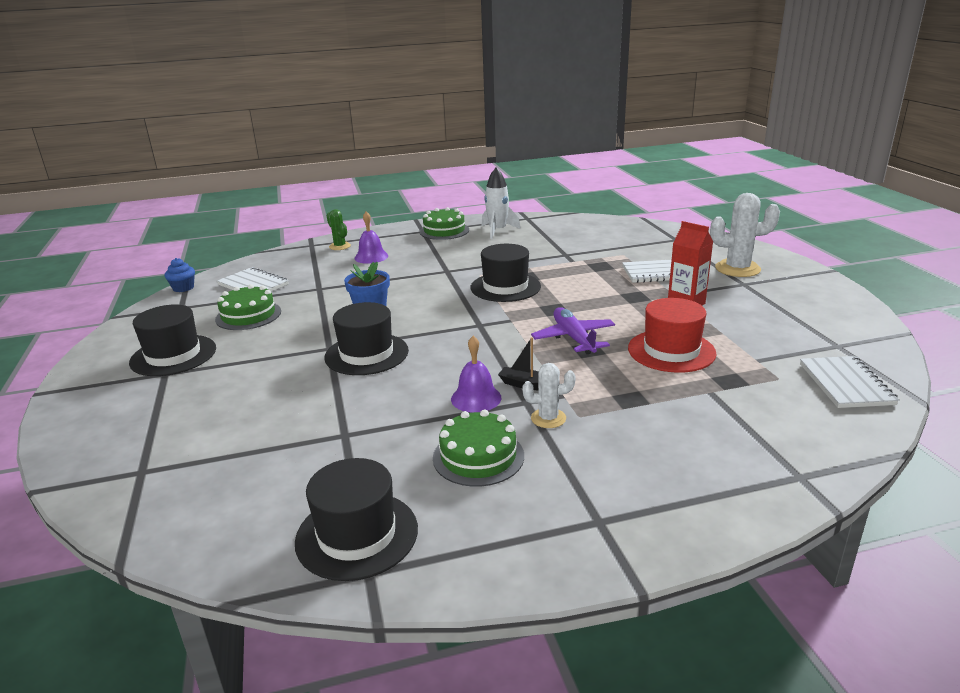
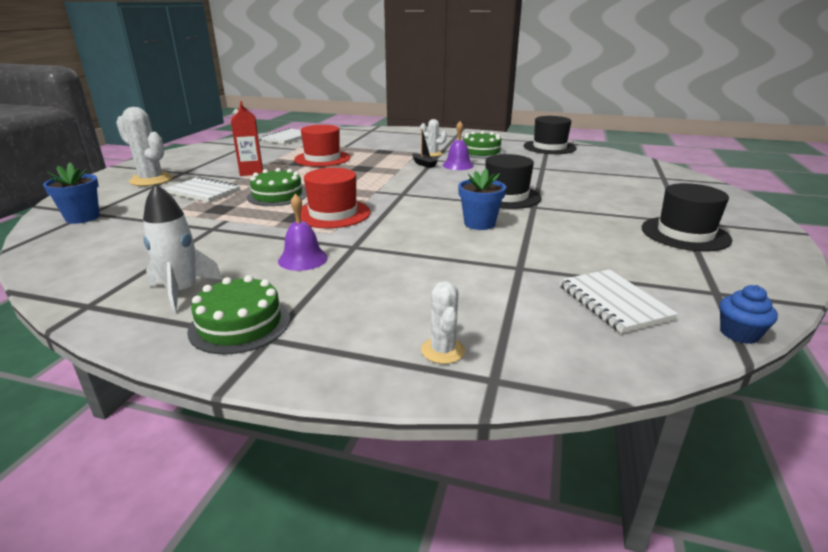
camera: 150 degrees left, 0 degrees up
green cake [215,284,281,330] -> green cake moved to [247,168,307,206]
green cactus [327,209,351,250] -> white cactus [421,281,465,364]
purple bell [354,211,388,264] -> purple bell moved to [278,194,328,271]
black hat [470,244,541,302] -> red hat [295,168,371,228]
purple plane [531,307,615,354] -> none
none -> blue flower pot [43,162,100,224]

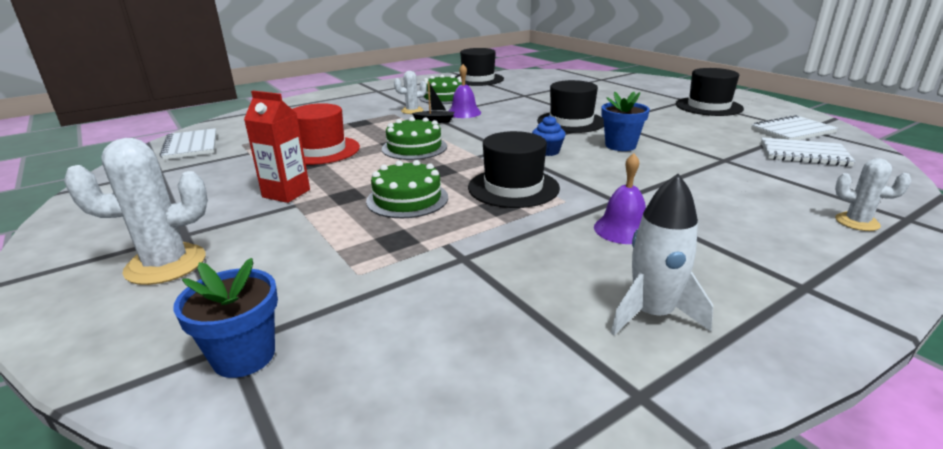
camera: 50 degrees left, 0 degrees up
white notebook [164,176,240,202] -> white notebook moved to [751,115,838,140]
green cake [187,275,290,355] -> green cake moved to [382,117,447,160]
red hat [295,168,371,228] -> black hat [468,131,560,208]
blue cupcake [719,285,778,344] -> blue cupcake moved to [532,115,566,156]

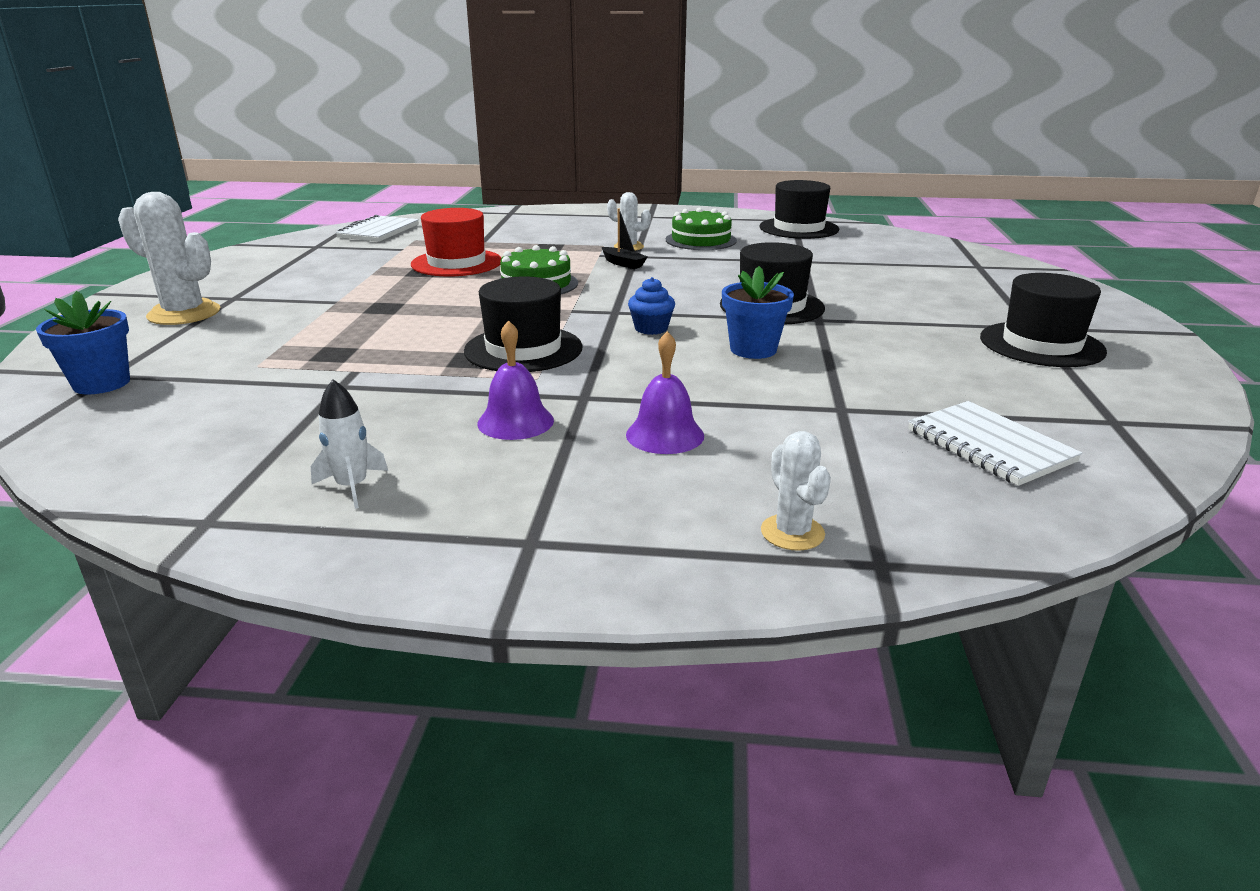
camera: 40 degrees right, 0 degrees up
red carton [244,91,310,203] -> none
green cake [366,160,448,218] -> none
purple bell [449,64,481,118] -> purple bell moved to [626,331,704,454]
white rocket [611,174,713,335] -> white rocket [311,379,388,509], size x0.66
white notebook [751,115,838,140] -> none

